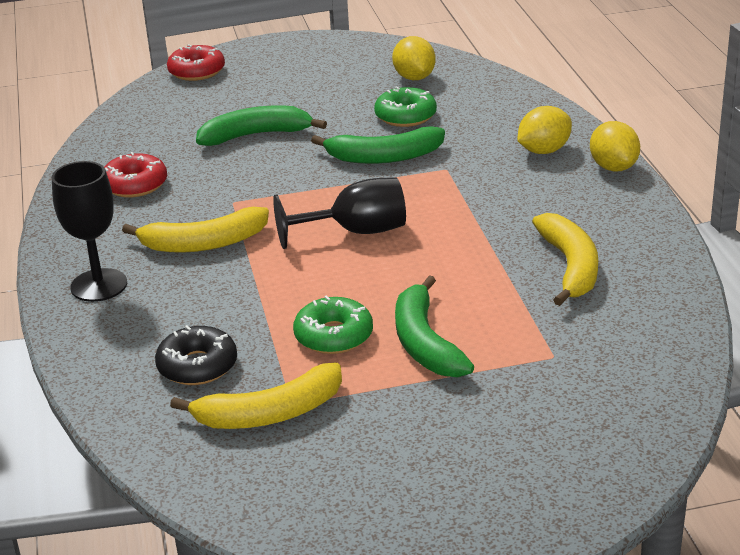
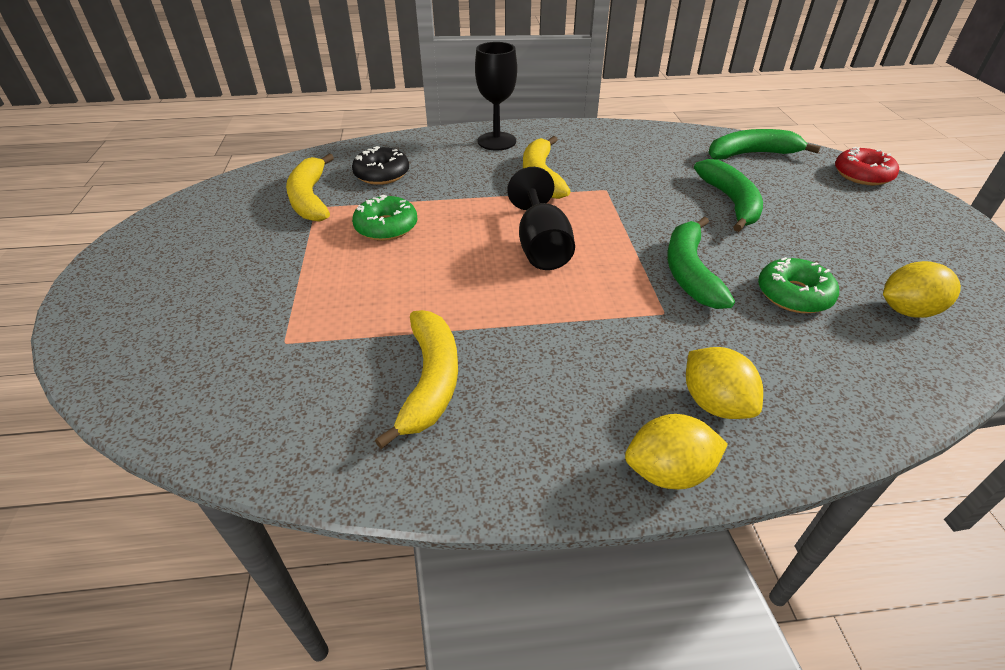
camera: 95 degrees right, 10 degrees up
red donut [104,152,167,198] -> none
green banana [395,275,474,377] -> green banana moved to [708,129,821,160]
yellow banana [532,213,598,306] -> yellow banana turned 90 degrees counterclockwise [375,310,458,449]

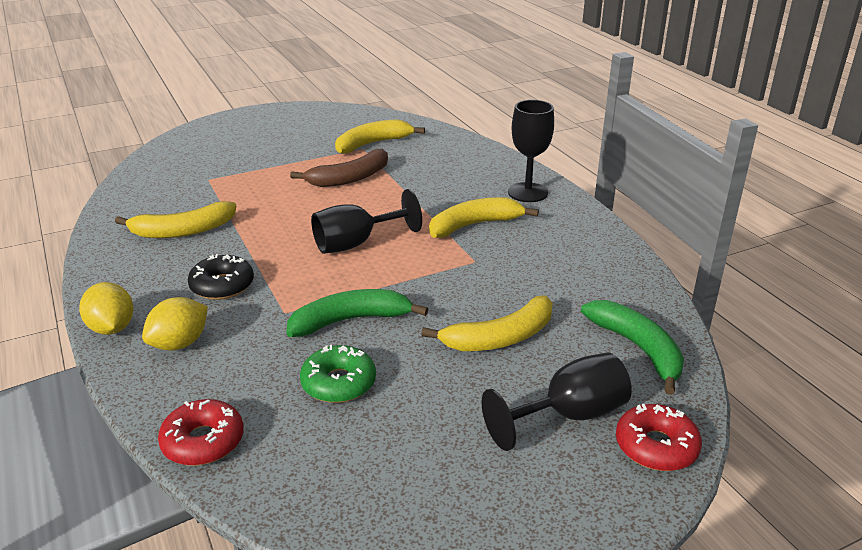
camera: 70 degrees right, 10 degrees down
black donut [352,146,409,185] -> black donut moved to [188,254,254,300]
green donut [352,195,417,241] -> brown banana [290,149,388,187]
green banana [694,159,763,232] -> yellow banana [421,295,553,351]
yellow lemon [883,261,961,318] -> none
none -> red donut [158,399,244,466]
none -> black goblet [482,352,632,451]

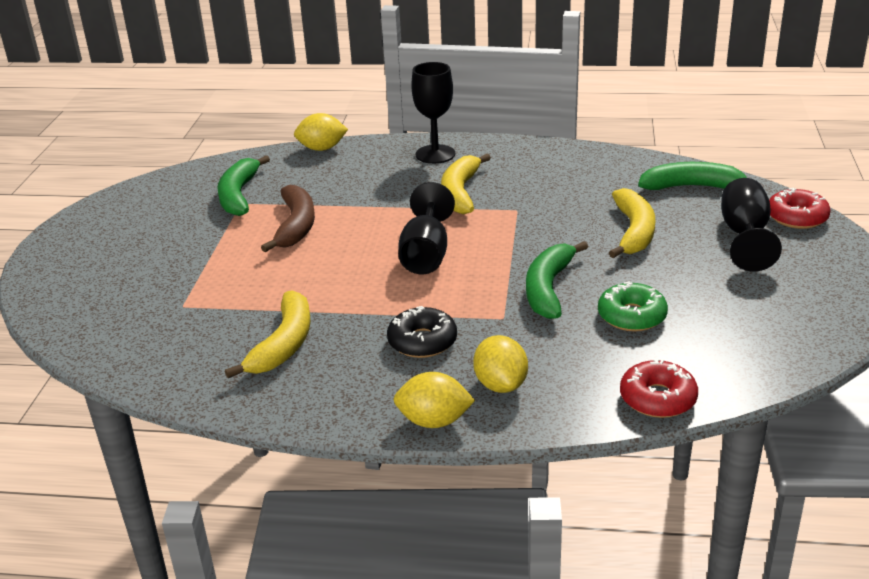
camera: 55 degrees left, 0 degrees up
yellow banana [335,119,425,154] -> green banana [217,155,270,216]
none -> yellow lemon [294,113,348,151]

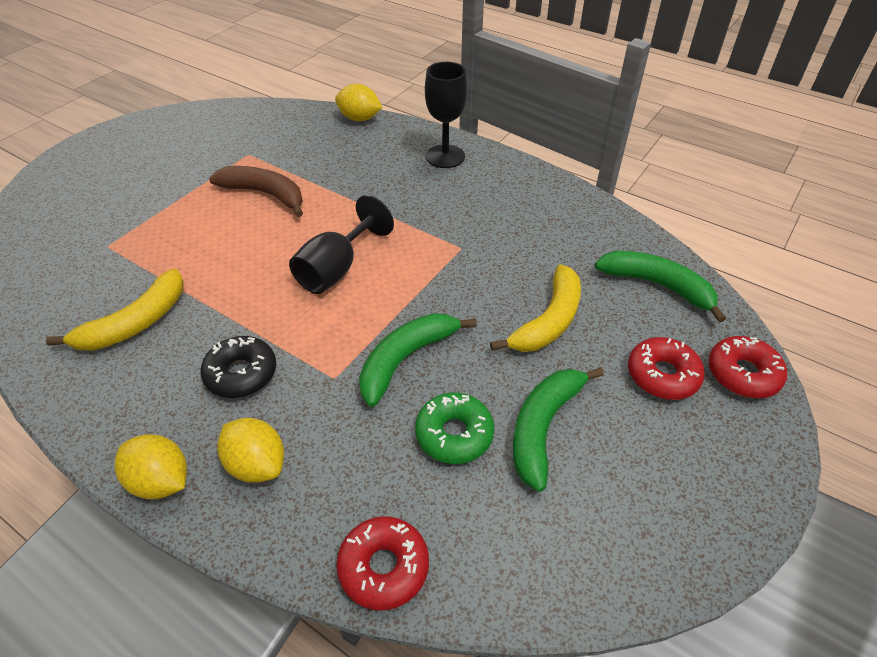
camera: 25 degrees right, 15 degrees up
green banana [217,155,270,216] -> green banana moved to [513,367,604,492]
brown banana [261,185,315,252] -> brown banana turned 90 degrees counterclockwise [209,166,303,217]
yellow banana [441,153,491,214] -> none
yellow lemon [473,335,528,393] -> yellow lemon turned 60 degrees counterclockwise [217,418,284,483]
black goblet [721,178,782,272] -> red donut [628,337,705,400]

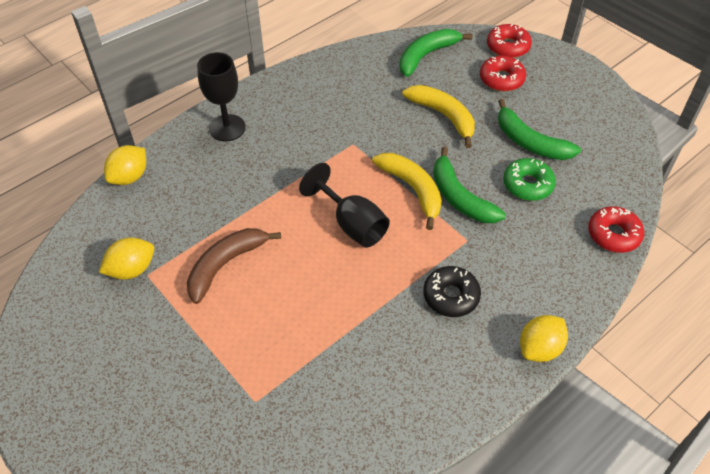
camera: 75 degrees left, 5 degrees up
yellow banana [46,268,184,351] -> yellow banana moved to [372,153,442,230]
yellow lemon [217,418,284,483] -> yellow lemon moved to [99,237,154,280]

